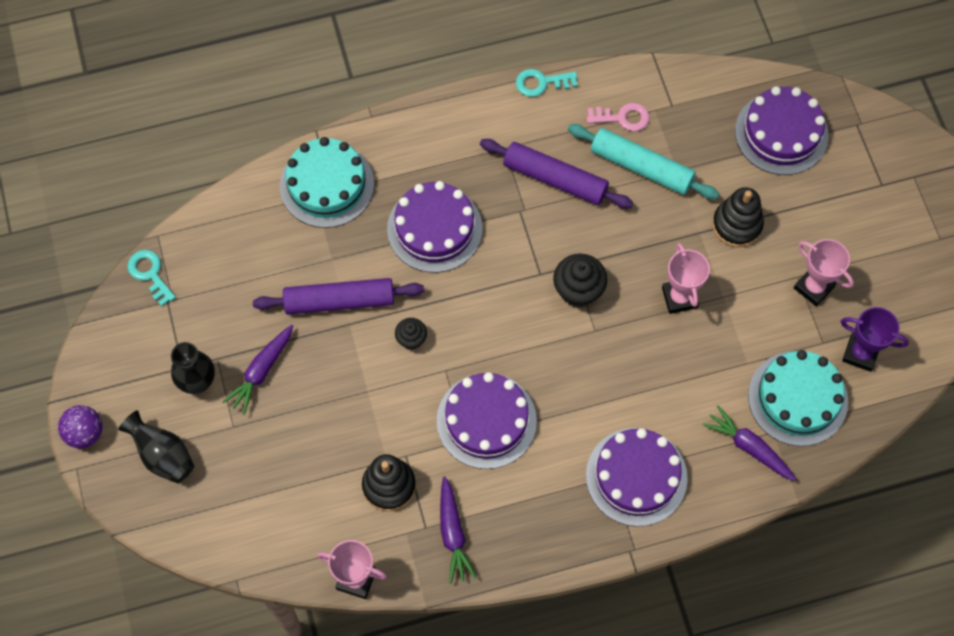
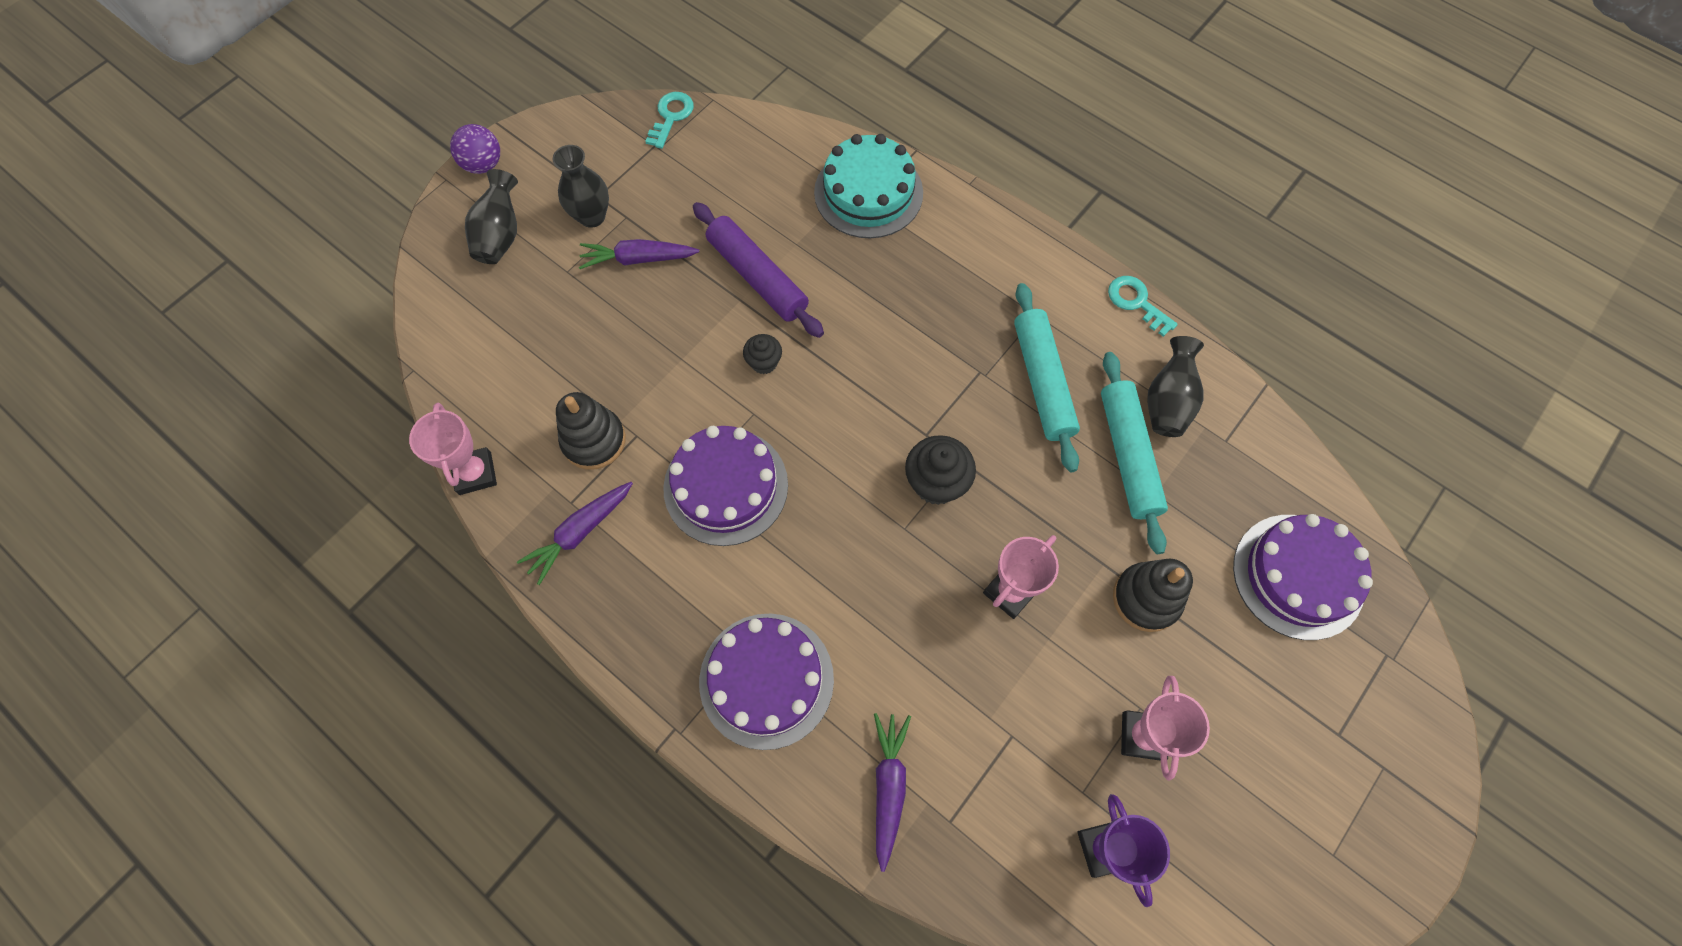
camera: 55 degrees right, 0 degrees up
purple cake [387,181,483,273] -> none
purple rolling pin [480,139,633,208] -> turquoise rolling pin [1014,283,1080,472]
pink key [587,103,650,131] -> black vase [1147,336,1204,437]
turquoise cake [748,350,848,446] -> none

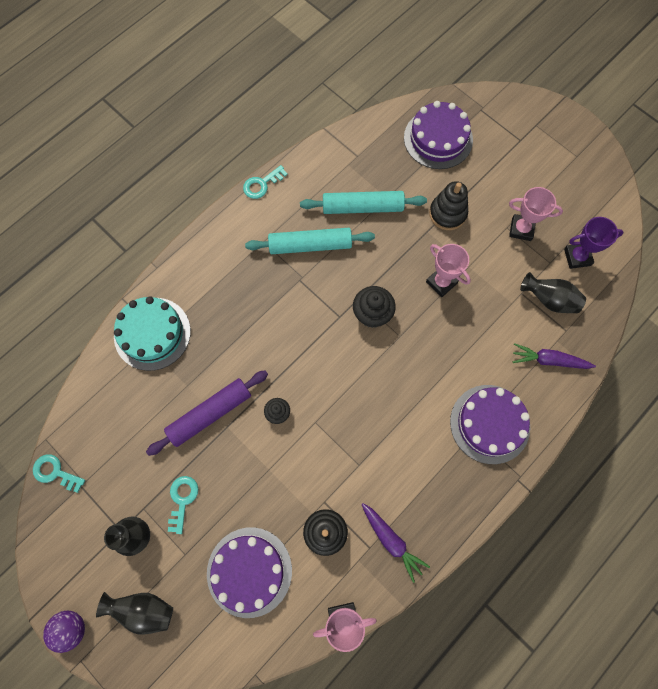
camera: 85 degrees left, 5 degrees up
purple carrot [579,239,699,269] -> turquoise key [168,476,198,534]
purple cake [663,426,788,546] -> purple cake moved to [207,527,292,618]
black vase [1147,336,1204,437] -> black vase moved to [520,272,586,313]

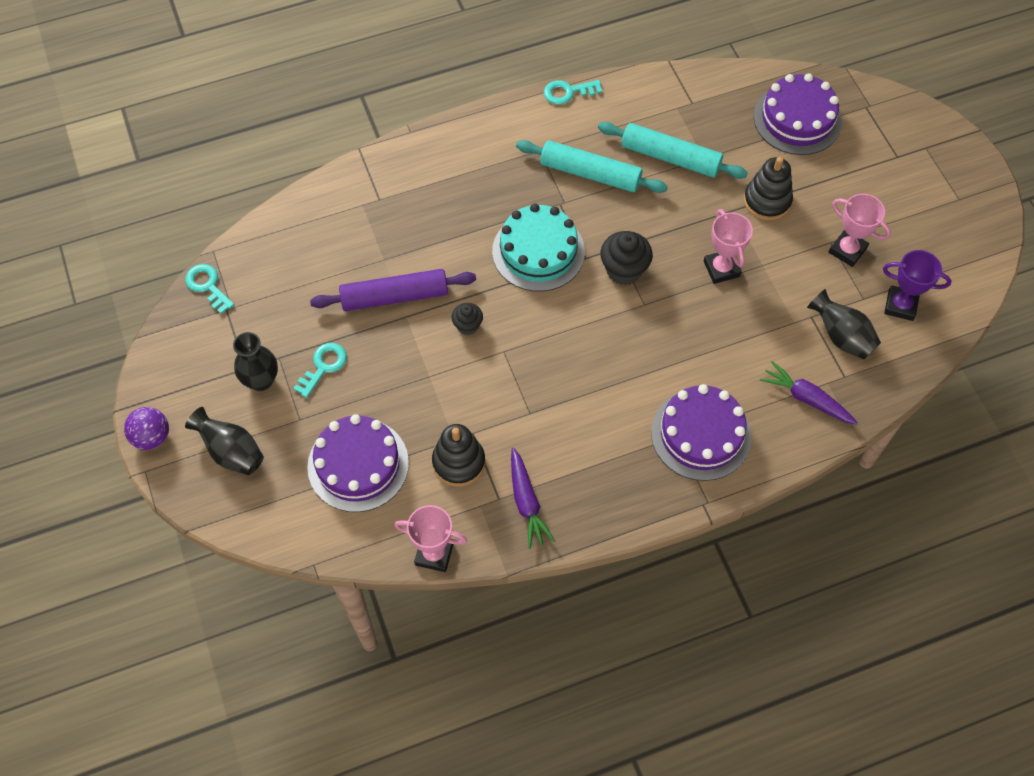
camera: 25 degrees right, 10 degrees down
turquoise cake [114,296,191,371] -> turquoise cake moved to [492,203,585,292]

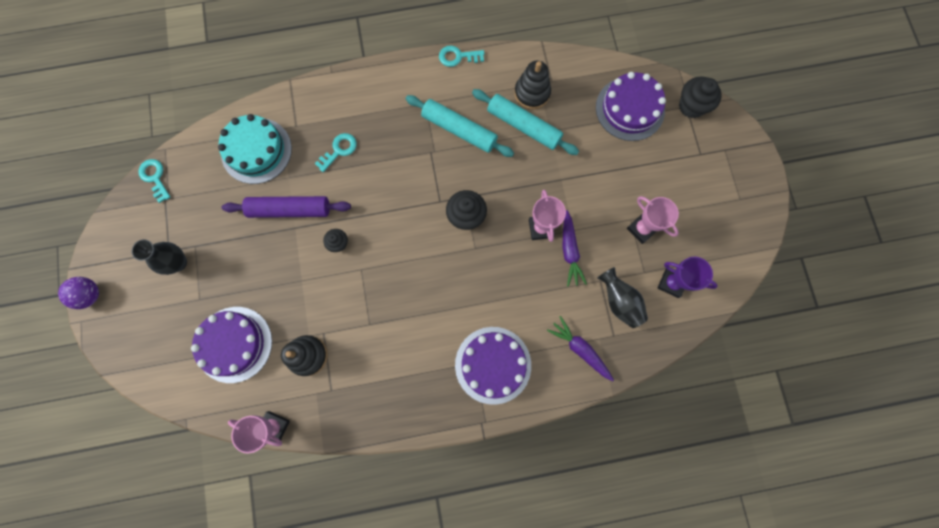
camera: 10 degrees right, 15 degrees up
black vase [185,407,264,475] -> none
turquoise key [293,343,347,398] -> turquoise key moved to [315,133,357,172]
turquoise cake [492,203,585,292] -> turquoise cake moved to [218,114,292,184]
purple carrot [511,447,555,549] -> purple carrot moved to [562,210,587,287]
black stacking toy [744,157,793,221] -> black stacking toy moved to [514,61,551,109]
none -> black cupcake [679,77,722,118]

